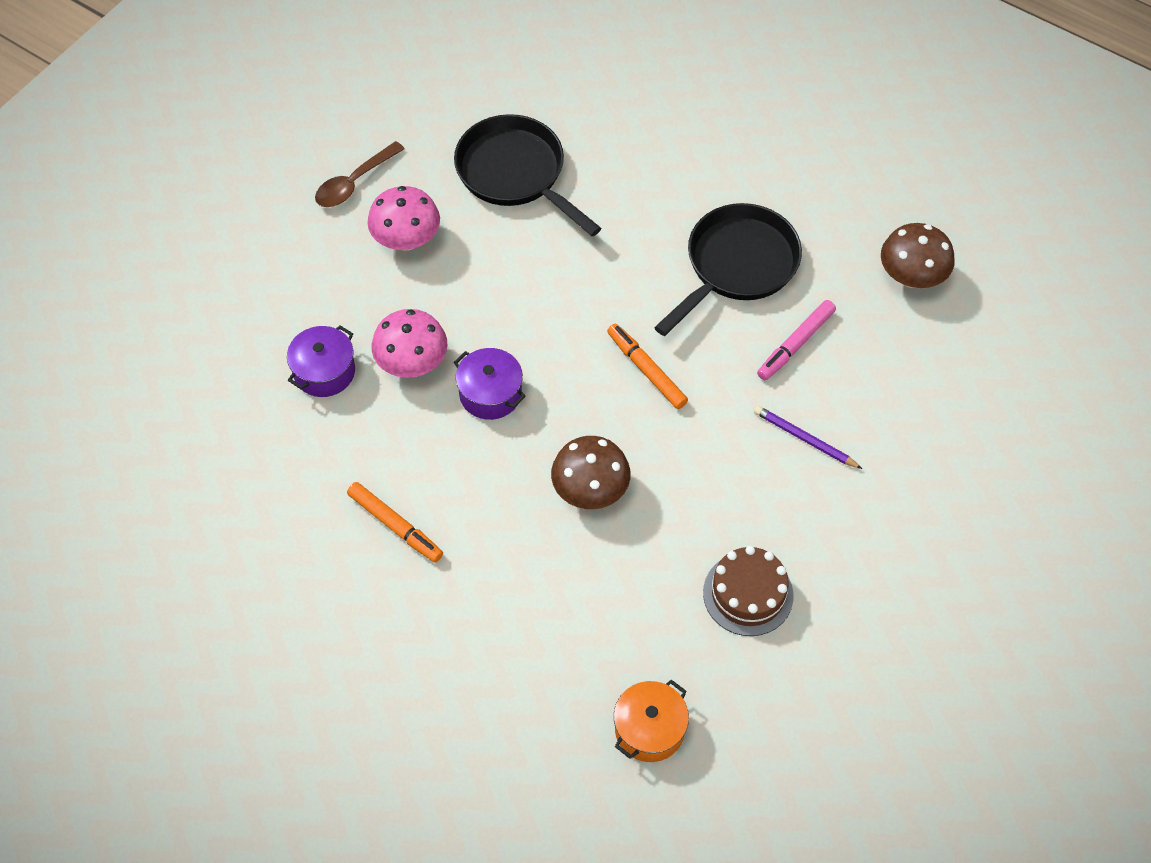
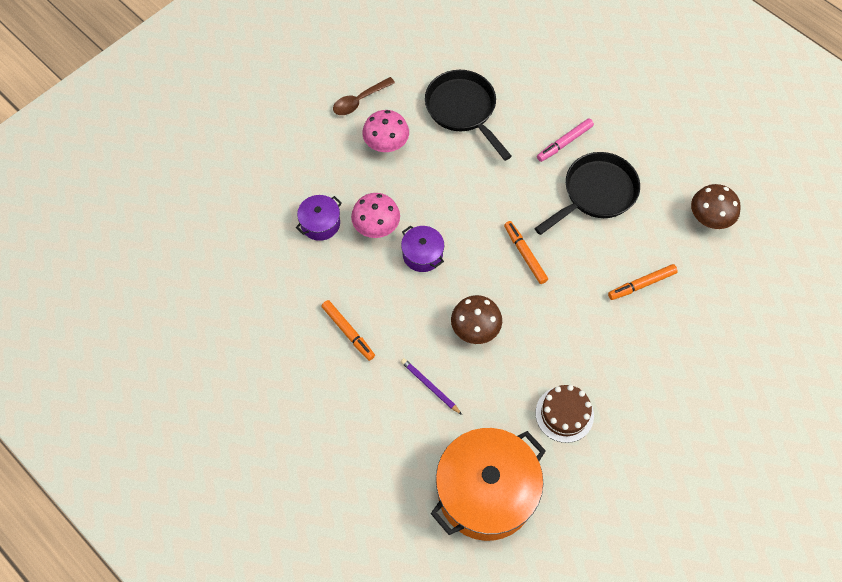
camera: 10 degrees right, 5 degrees up
orange pot [614,680,689,762] -> orange pot [431,428,546,541], size x2.17
purple pencil [754,406,862,469] -> purple pencil moved to [401,358,462,415]
pink marker [757,300,836,380] -> pink marker moved to [537,118,594,162]
none -> orange marker [608,264,678,300]

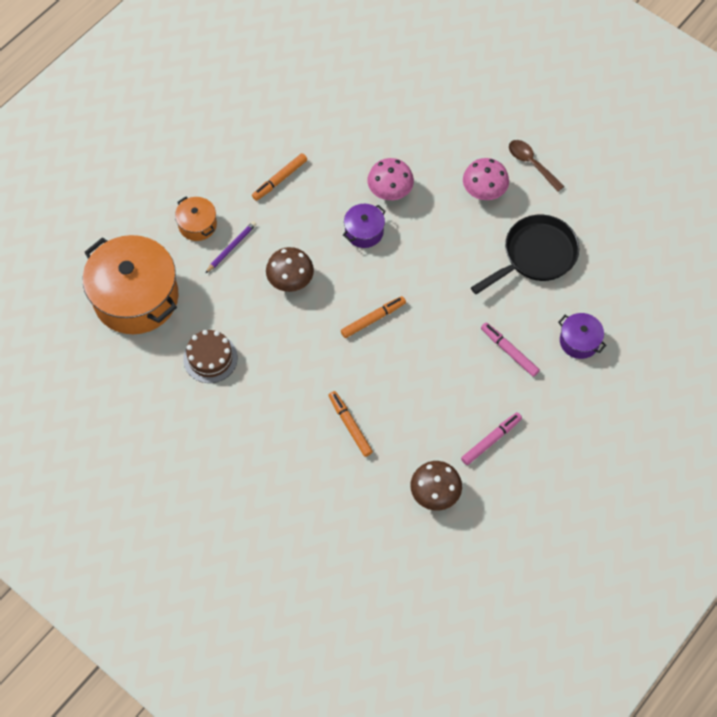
camera: 85 degrees right, 0 degrees up
purple pot [296,195,342,241] -> purple pot moved to [558,313,606,359]
black pan [535,152,640,235] -> none
none -> orange pot [175,197,217,241]
none -> pink marker [461,412,522,465]

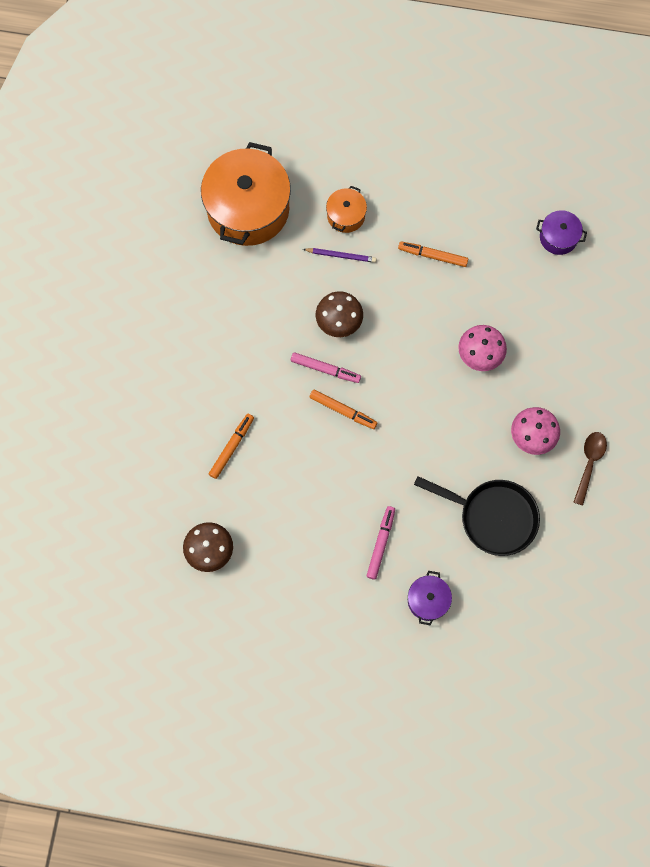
camera: 60 degrees right, 10 degrees up
brown cake [183,330,238,383] -> none
purple pot [343,204,386,248] -> purple pot moved to [536,210,587,255]
pink marker [461,412,522,465] -> pink marker moved to [291,352,361,383]

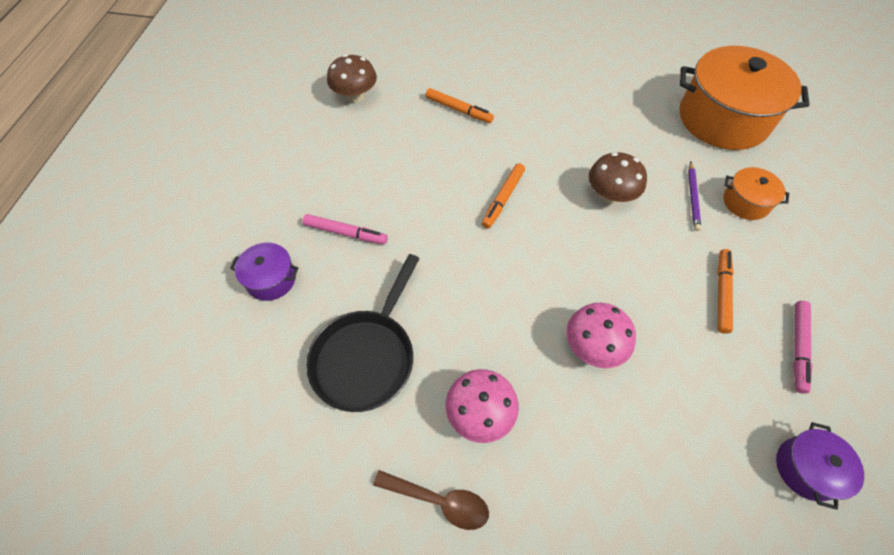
camera: 90 degrees right, 15 degrees down
pink marker [291,352,361,383] -> pink marker moved to [793,301,813,394]

